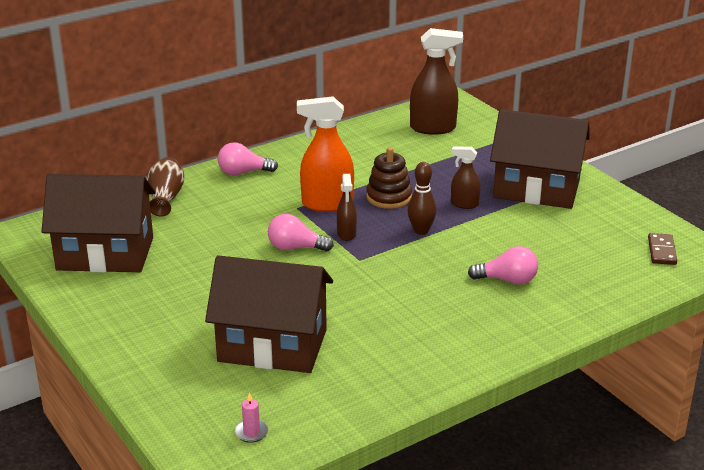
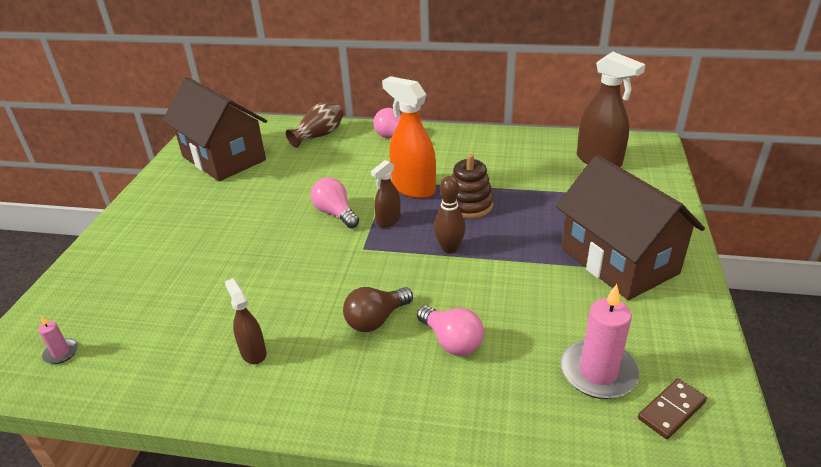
camera: 45 degrees right, 5 degrees up
brown house [205,255,333,373] -> none
brown spray bottle [451,146,480,209] -> brown spray bottle moved to [225,278,266,364]
none -> brown light bulb [343,287,413,332]
none -> pink candle [560,284,640,399]

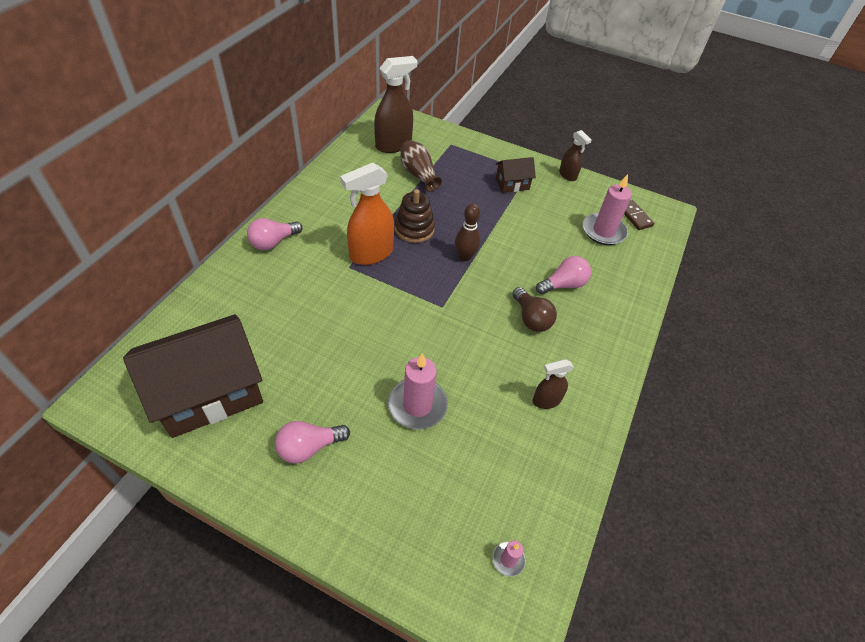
camera: 80 degrees left, 15 degrees up
brown vase [286,102,344,148] -> brown vase moved to [400,140,442,192]
pink light bulb [311,177,359,228] -> pink light bulb moved to [275,421,350,464]
brown spray bottle [371,160,401,228] -> brown spray bottle moved to [559,130,592,181]
brown house [556,155,705,300] -> brown house [496,157,536,193], size x0.46
none -> pink candle [388,353,448,430]

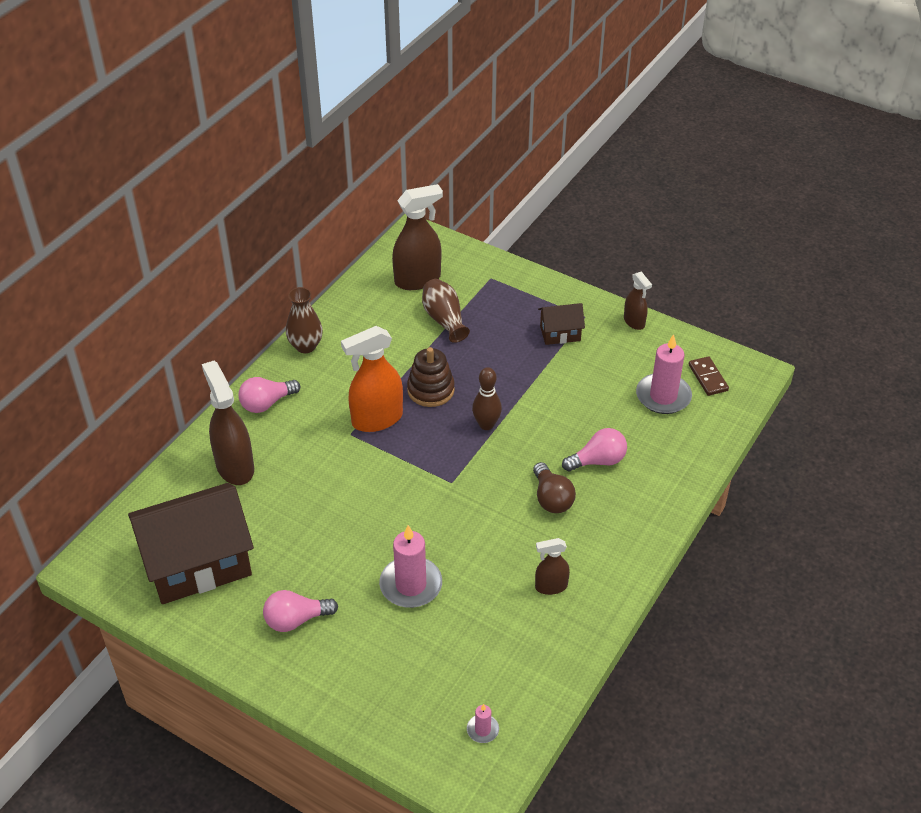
camera: 10 degrees right, 5 degrees down
none -> brown spray bottle [202,361,254,485]
none -> brown vase [286,287,323,353]

